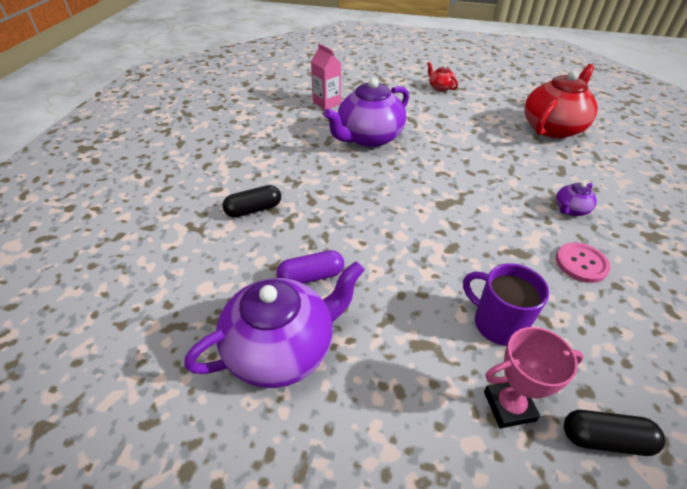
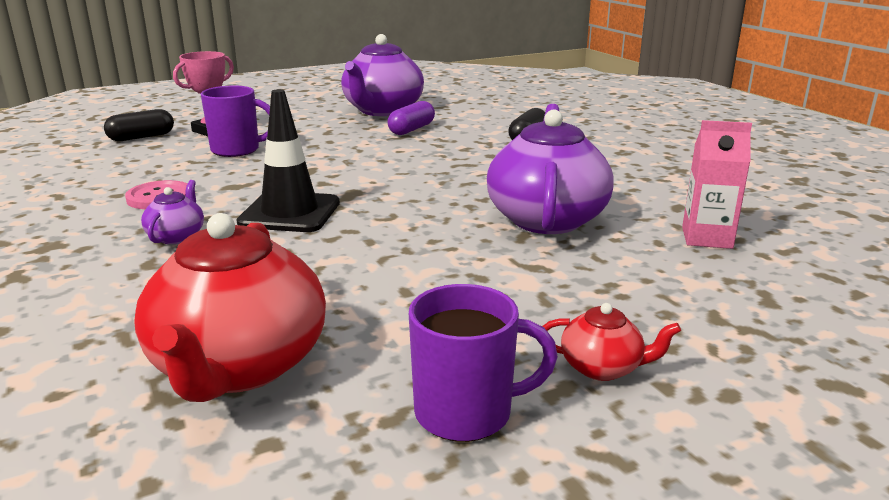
camera: 140 degrees right, 20 degrees down
none -> black traffic cone [237,89,340,232]
none -> purple mug [409,284,558,442]

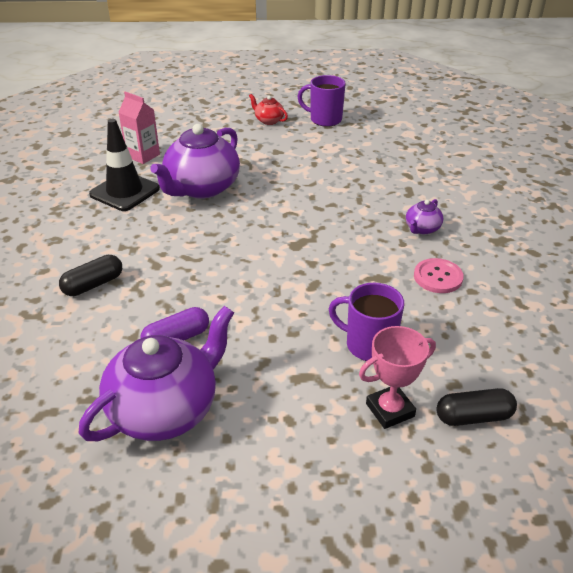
camera: 155 degrees left, 15 degrees up
red teapot [134,213,326,402] -> none
black traffic cone [237,89,340,232] -> black traffic cone moved to [89,119,160,211]

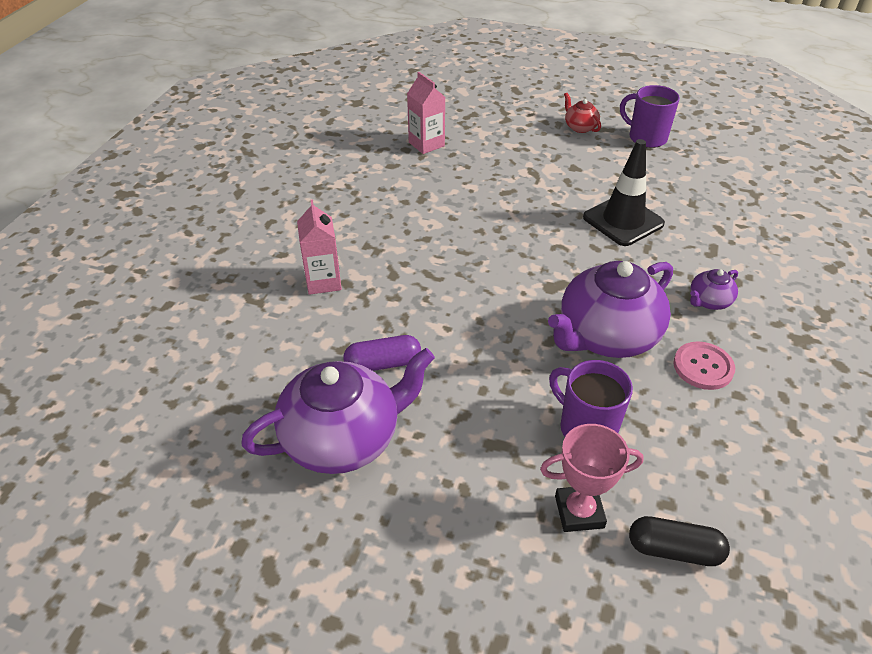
camera: 20 degrees right, 5 degrees up
black capsule [59,255,122,296] -> pink carton [297,200,342,295]
black traffic cone [89,119,160,211] -> black traffic cone moved to [583,139,665,246]
purple teapot [150,124,240,199] -> purple teapot moved to [548,261,673,358]

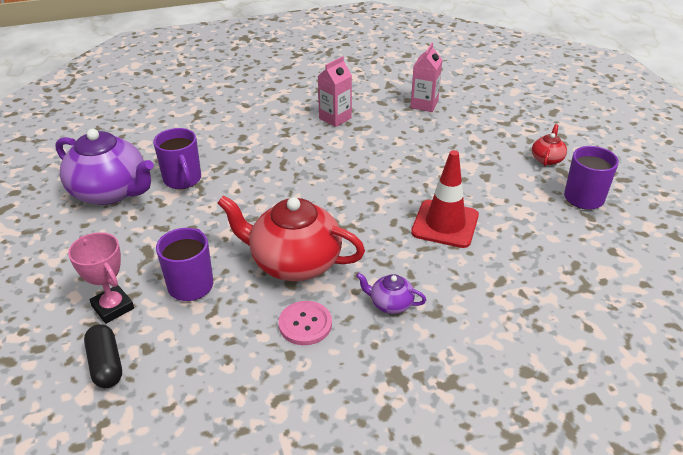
camera: 55 degrees right, 5 degrees down
pink carton [297,200,342,295] -> pink carton moved to [318,56,352,127]
purple capsule [344,335,421,371] -> purple mug [153,128,201,189]
purple teapot [548,261,673,358] -> red teapot [217,195,365,281]
black traffic cone [583,139,665,246] -> red traffic cone [411,150,479,248]

